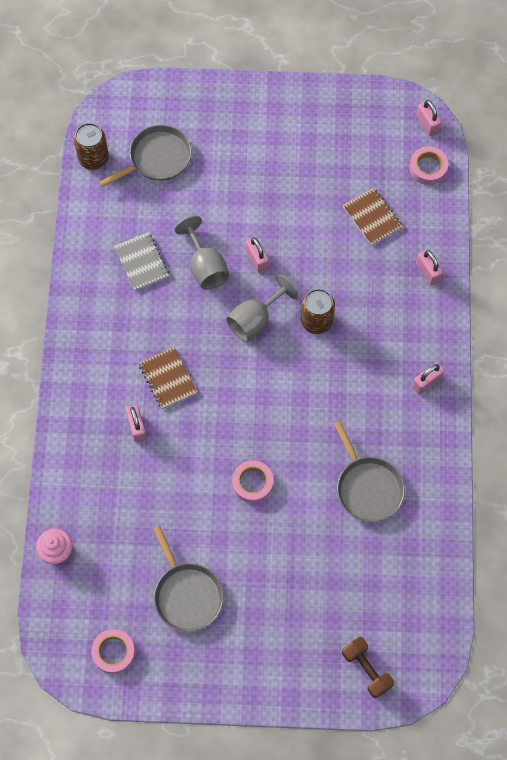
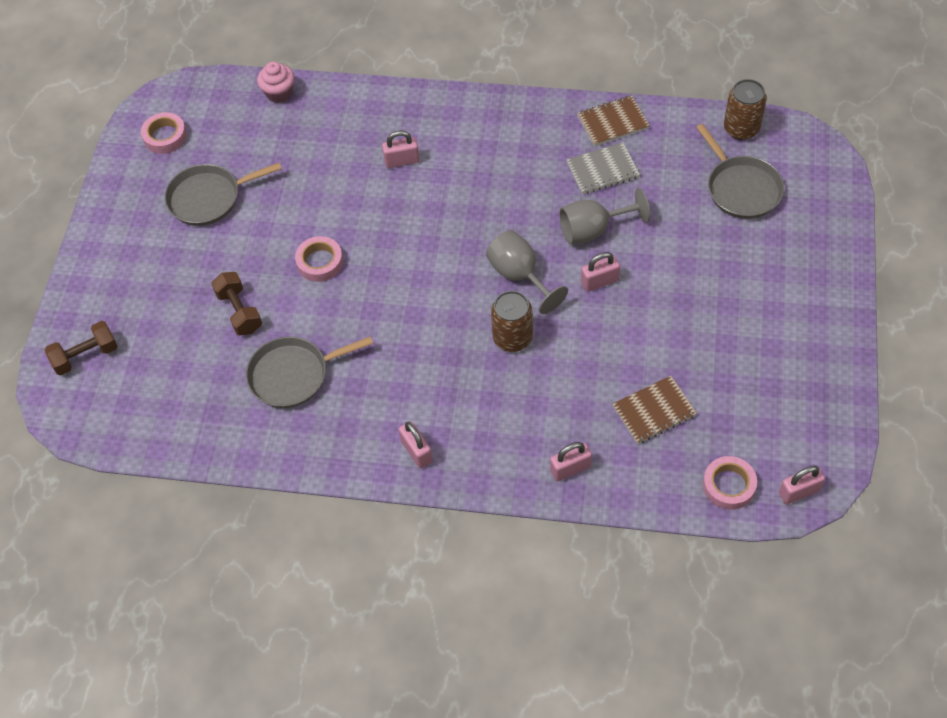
camera: 100 degrees right, 10 degrees down
brown notebook [139,347,197,409] -> brown notebook moved to [577,95,650,146]
none -> brown dumbbell [211,272,262,335]

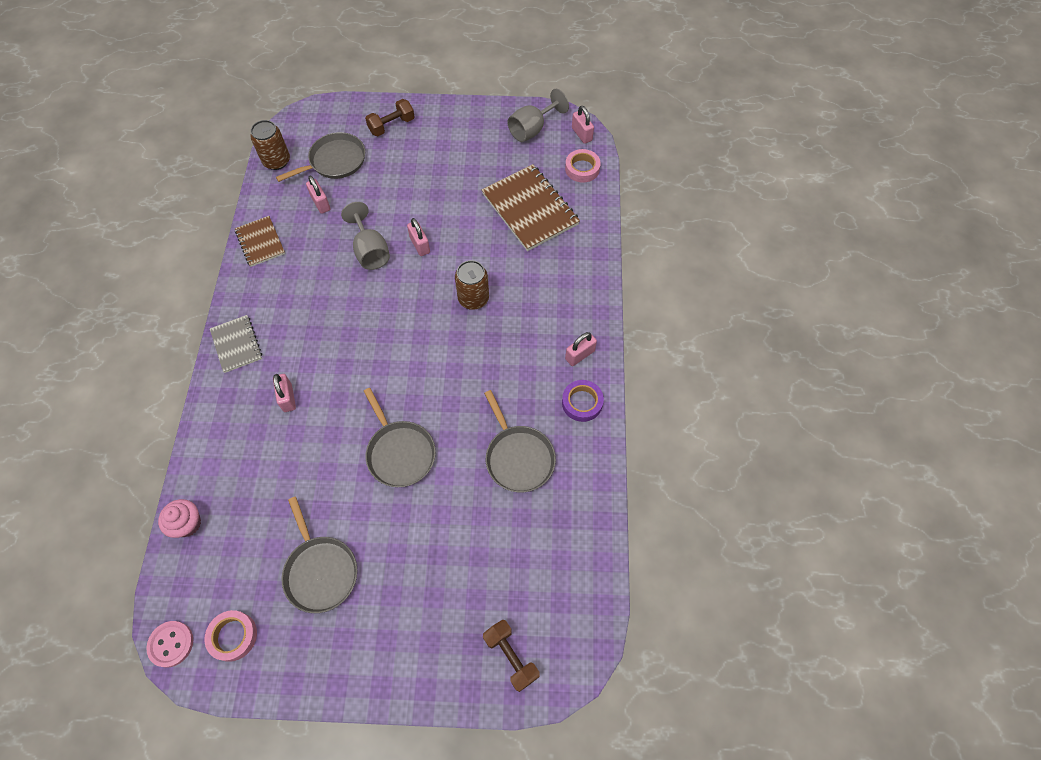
camera: 100 degrees left, 5 degrees up
brown dumbbell [211,272,262,335] -> brown dumbbell moved to [365,99,415,136]
pink tape [295,236,343,282] -> grey pan [364,388,436,487]
grey goblet [486,230,568,314] -> grey goblet moved to [508,89,569,142]
pink padlock [550,442,592,482] -> pink padlock moved to [306,176,330,214]
grey notebook [567,142,640,194] -> grey notebook moved to [210,315,262,373]
brown notebook [613,376,697,444] -> brown notebook [482,164,580,251], size x1.76
none -> pink button [146,621,193,668]
none -> purple tape [562,380,604,422]

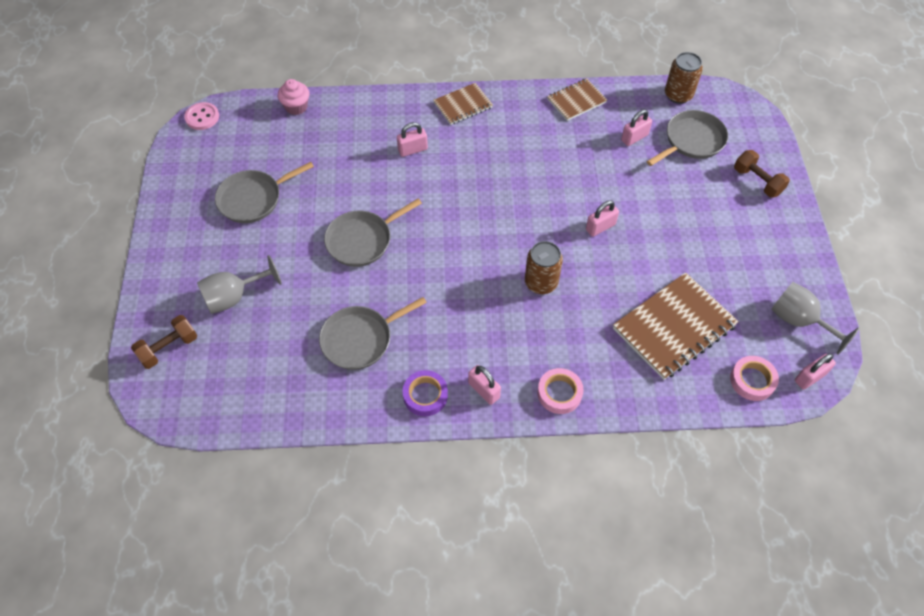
camera: 85 degrees right, 5 degrees down
pink tape [205,610,257,662] -> pink tape moved to [537,368,584,414]
grey notebook [210,315,262,373] -> brown notebook [433,83,493,125]
grey pan [276,132,365,182] -> grey pan turned 90 degrees counterclockwise [647,110,728,166]
grey goblet [341,202,390,270] -> grey goblet moved to [197,255,282,314]

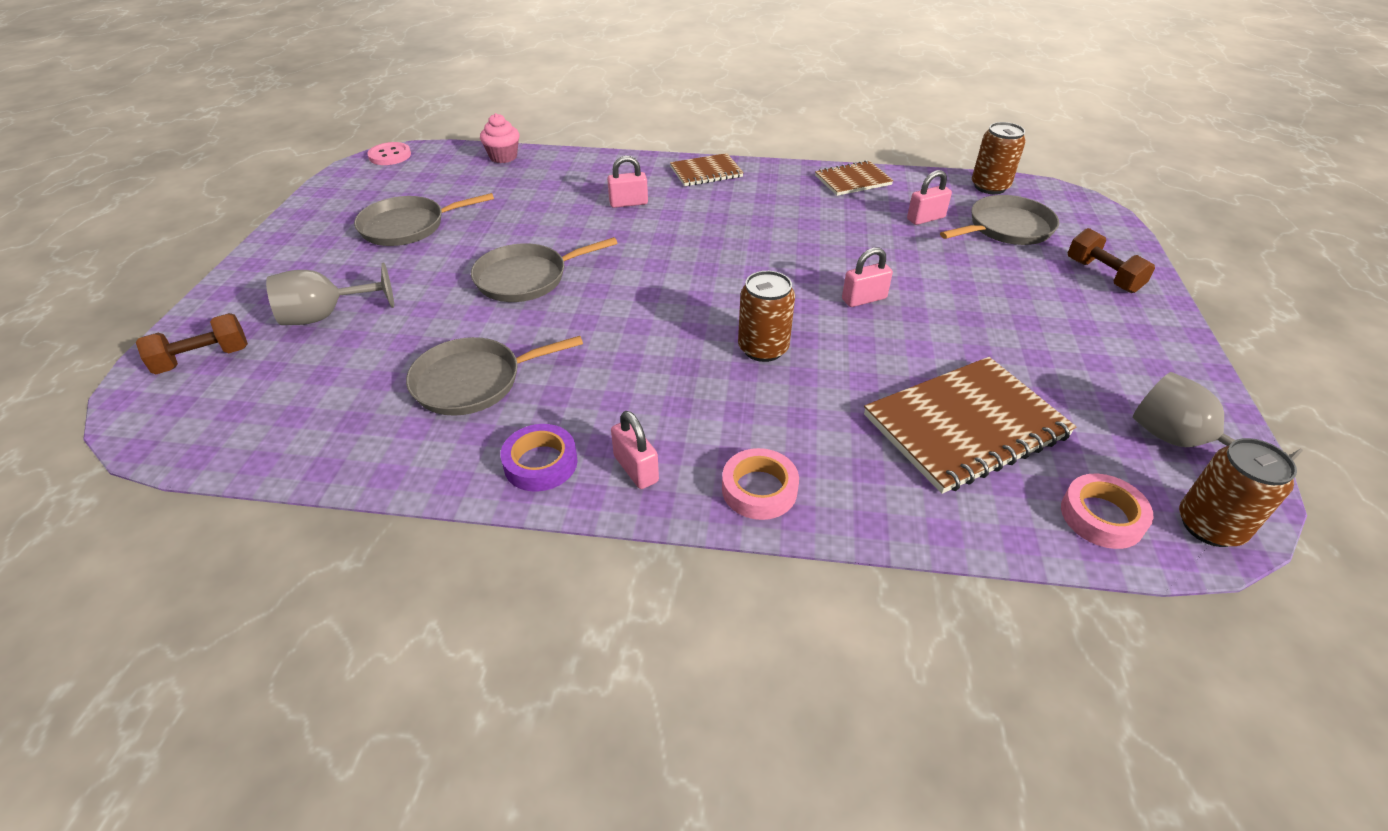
camera: 10 degrees right, 15 degrees down
pink padlock [795,354,836,390] -> brown can [1179,438,1297,547]

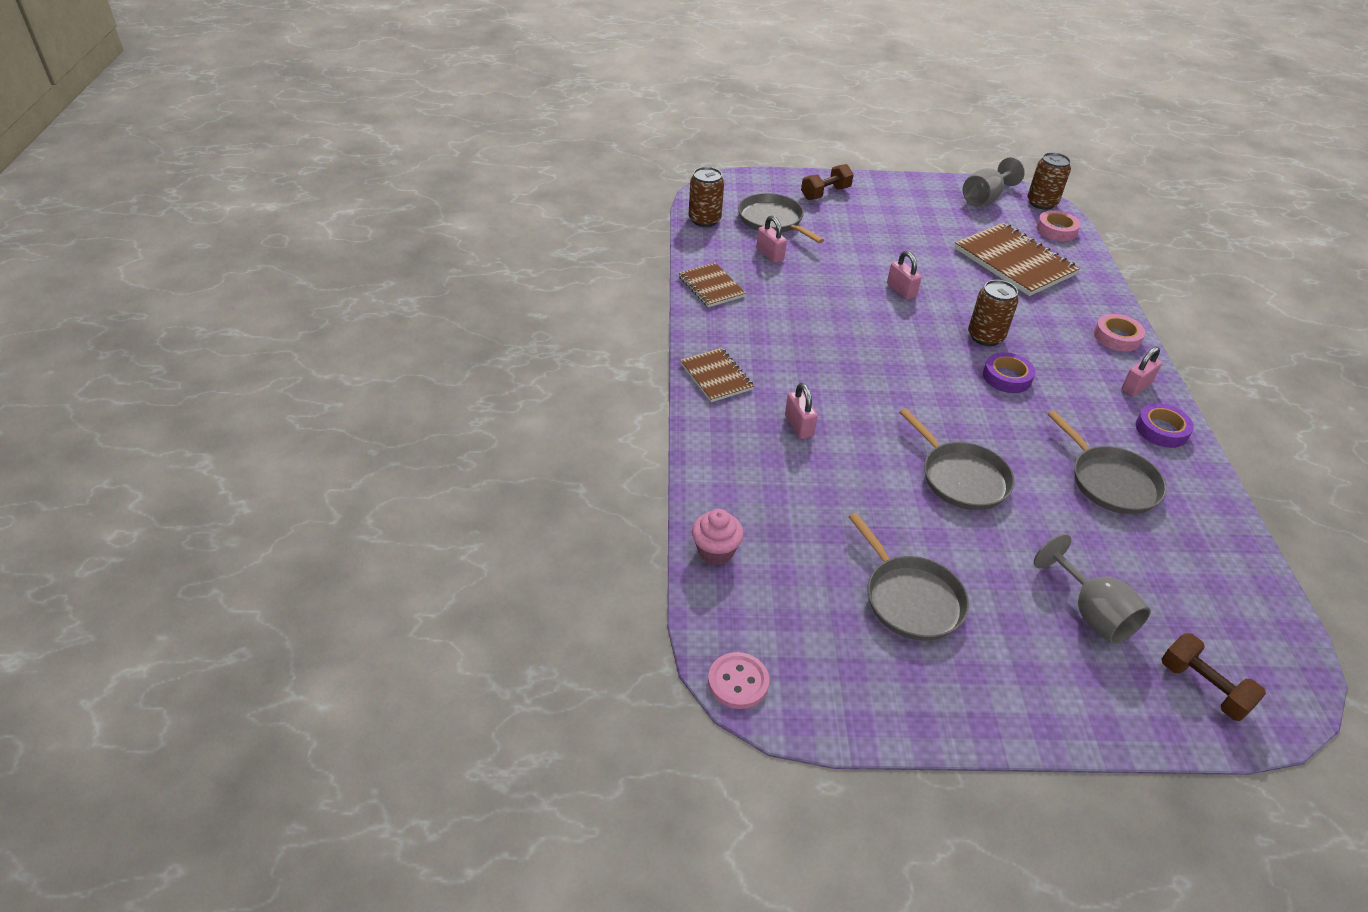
camera: 100 degrees left, 0 degrees up
none -> purple tape [983,352,1035,393]

